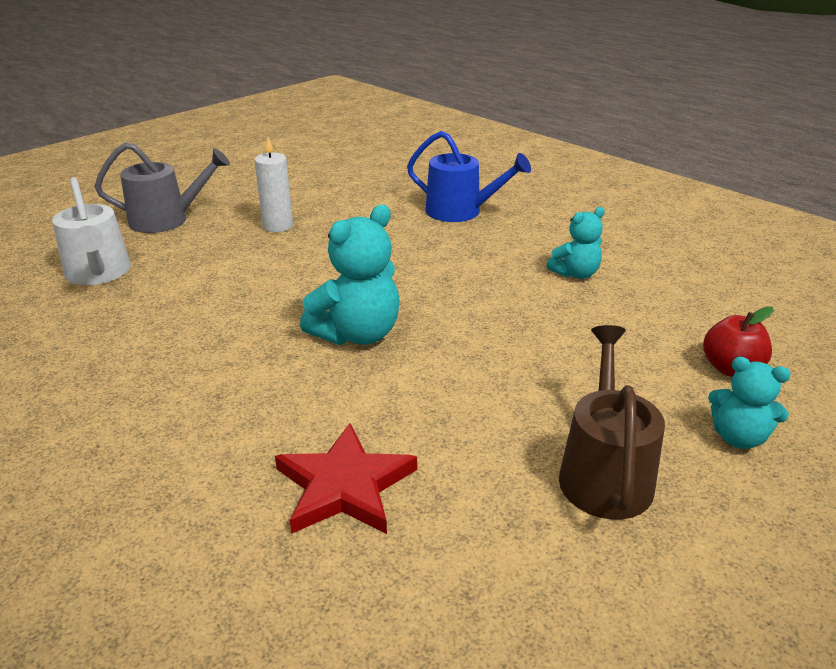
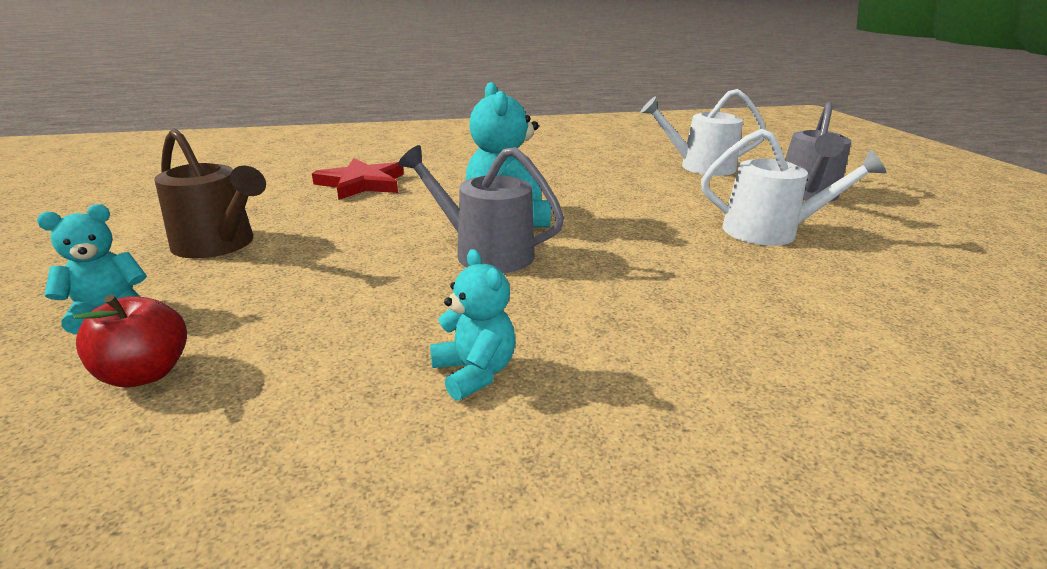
camera: 120 degrees right, 5 degrees down
white candle [254,137,293,232] -> white watering can [701,129,886,246]
blue watering can [407,131,531,222] -> none
turquoise teddy bear [547,207,605,279] -> turquoise teddy bear turned 150 degrees clockwise [430,249,515,401]
none -> grey watering can [398,145,564,273]

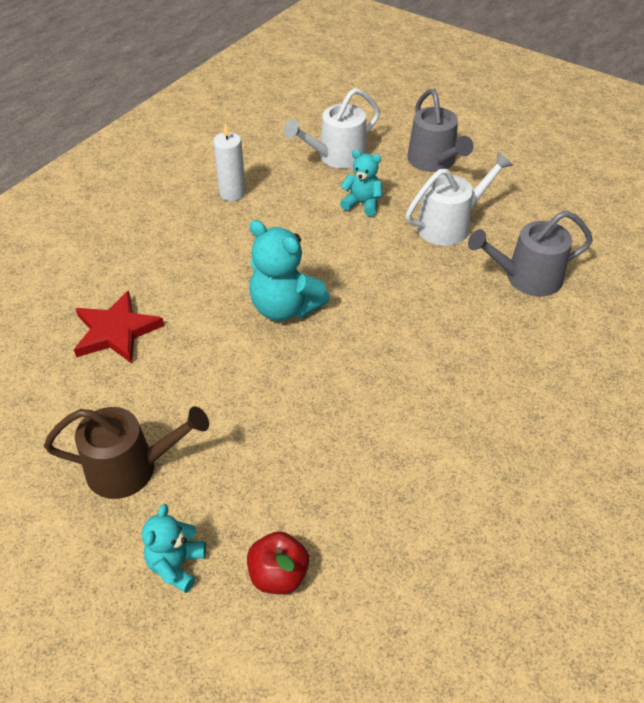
camera: 40 degrees left, 20 degrees up
grey watering can [398,145,564,273] -> grey watering can moved to [468,210,593,296]
turquoise teddy bear [430,249,515,401] -> turquoise teddy bear moved to [340,150,383,216]
none -> white candle [213,122,246,201]

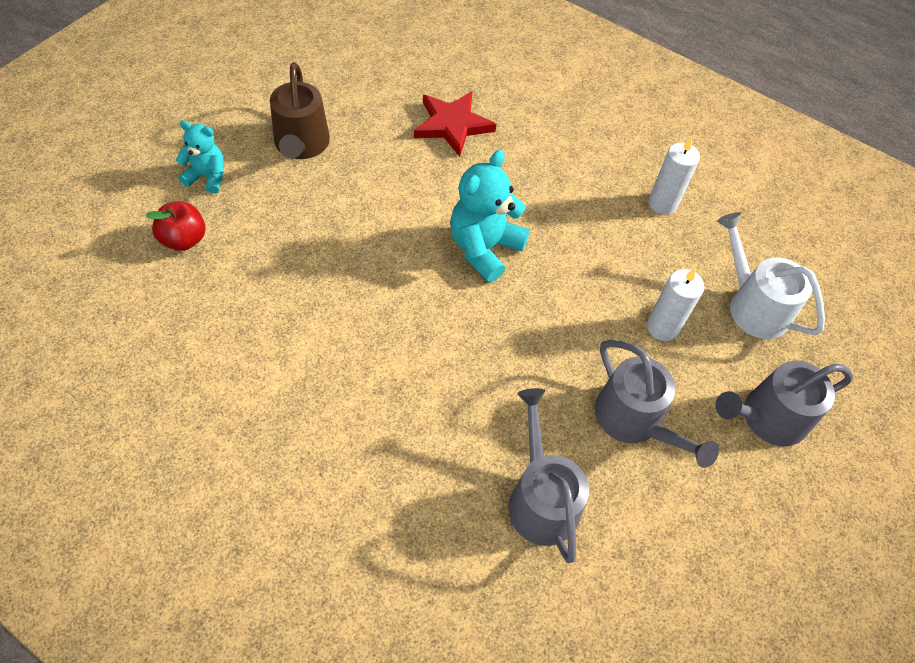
camera: 85 degrees right, 10 degrees up
turquoise teddy bear [340,150,383,216] -> white candle [647,269,704,341]
white watering can [406,152,513,246] -> grey watering can [595,340,719,468]

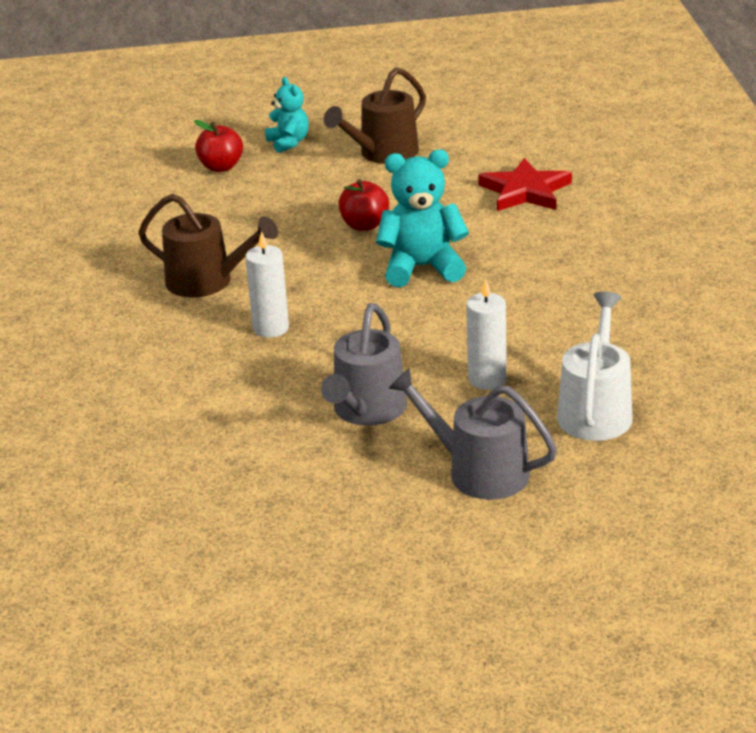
camera: 55 degrees right, 25 degrees down
grey watering can [508,388,589,563] -> none
white candle [649,137,700,215] -> white candle moved to [245,231,289,338]
none -> brown watering can [138,194,278,298]
none -> red apple [338,179,389,231]

